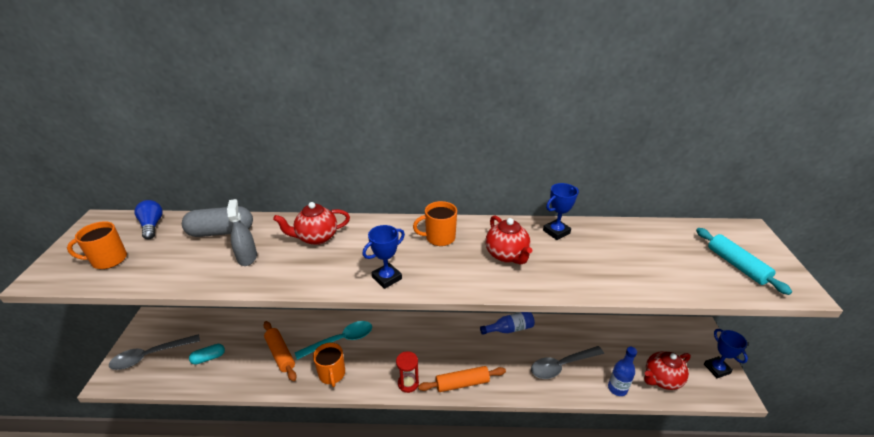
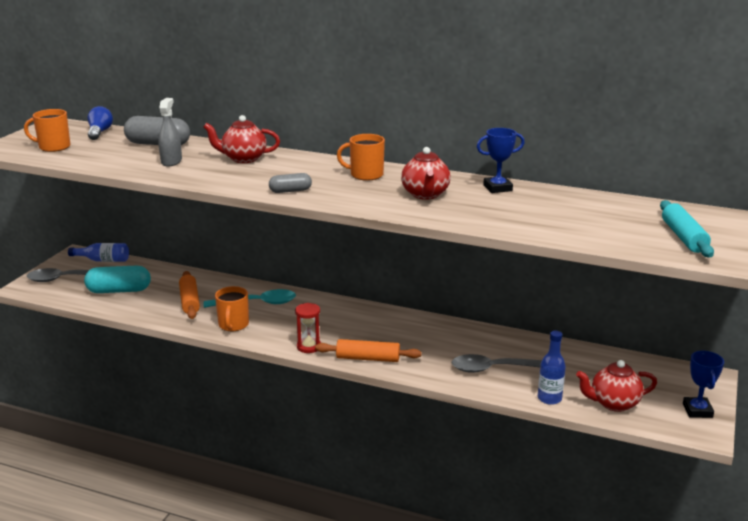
camera: 20 degrees right, 10 degrees down
turquoise capsule [189,344,225,365] -> turquoise capsule [84,265,151,293], size x1.78
blue trophy [363,225,405,289] -> grey capsule [269,173,312,193]
blue bottle [480,312,535,335] -> blue bottle moved to [68,243,129,262]

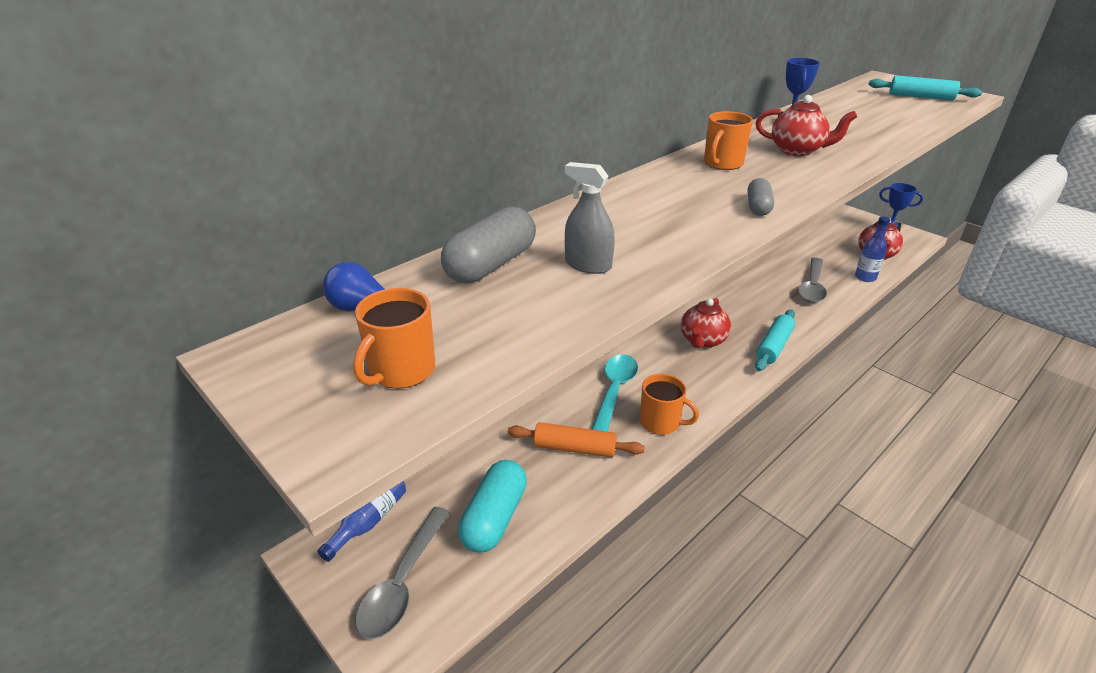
camera: 65 degrees left, 10 degrees up
red teapot [203,115,280,163] -> red teapot moved to [681,298,731,348]
red hourglass [295,303,321,353] -> none
orange rolling pin [315,339,422,362] -> turquoise rolling pin [755,309,795,371]

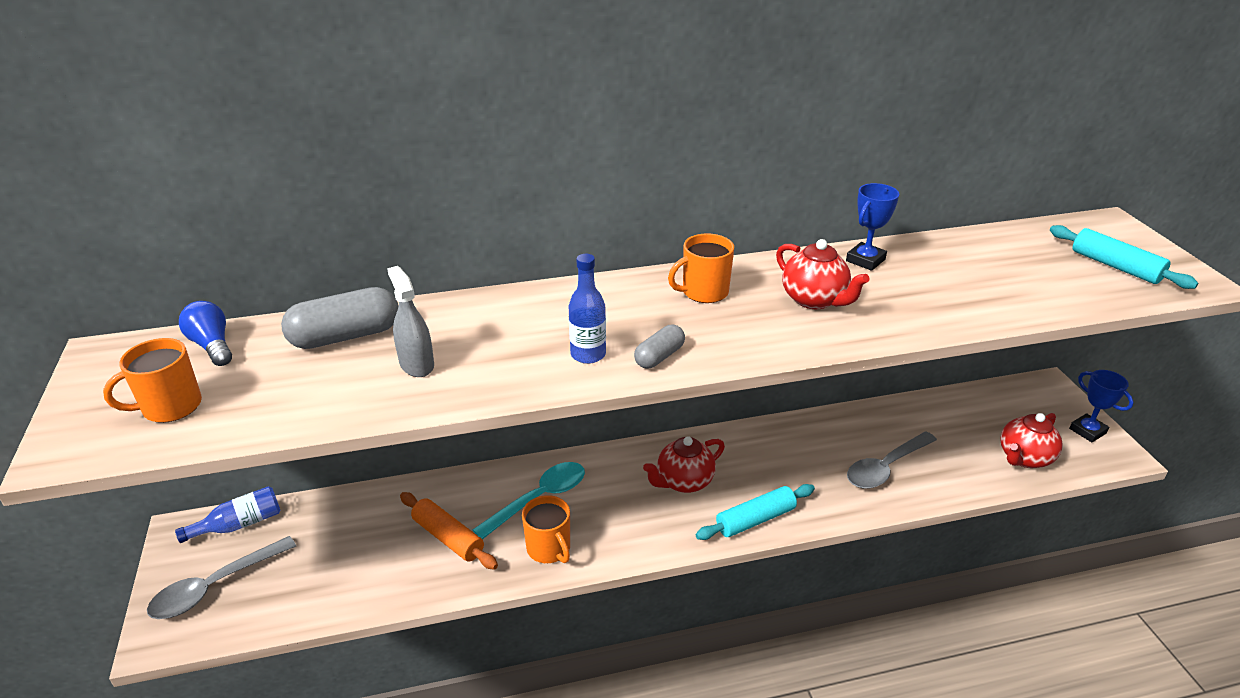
camera: 30 degrees right, 0 degrees up
turquoise capsule [458,460,527,553] -> none
blue bottle [855,216,890,282] -> blue bottle moved to [569,254,606,364]

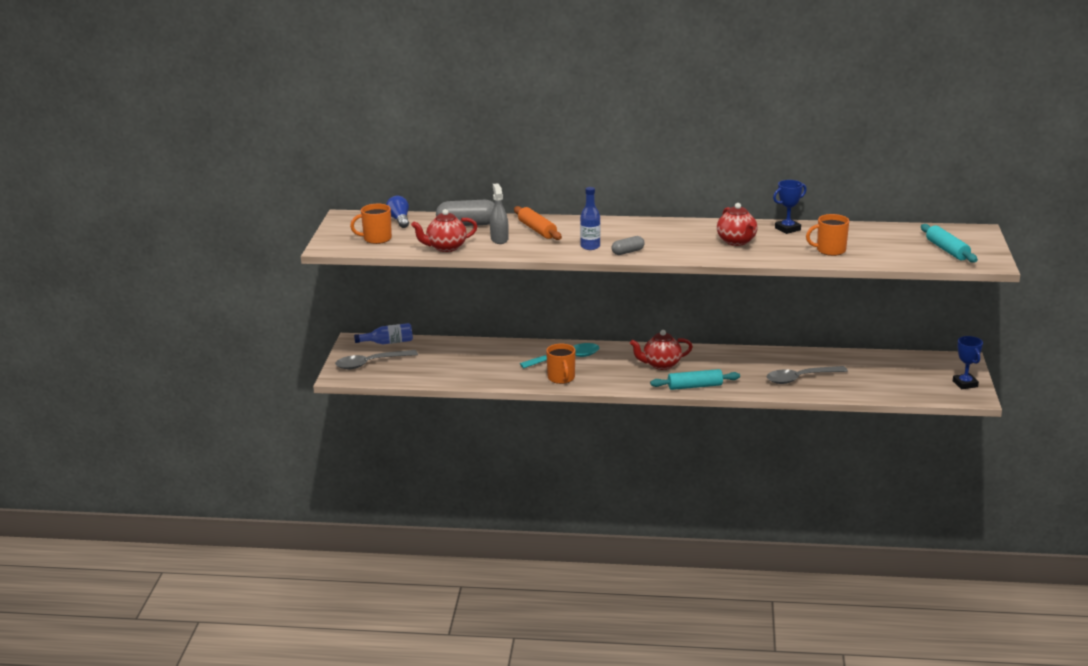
camera: 20 degrees right, 10 degrees down
orange rolling pin [400,492,498,569] -> orange rolling pin moved to [514,206,562,240]
orange mug [668,233,734,303] -> orange mug moved to [806,214,849,256]
red teapot [1000,413,1063,468] -> red teapot moved to [411,209,477,252]

